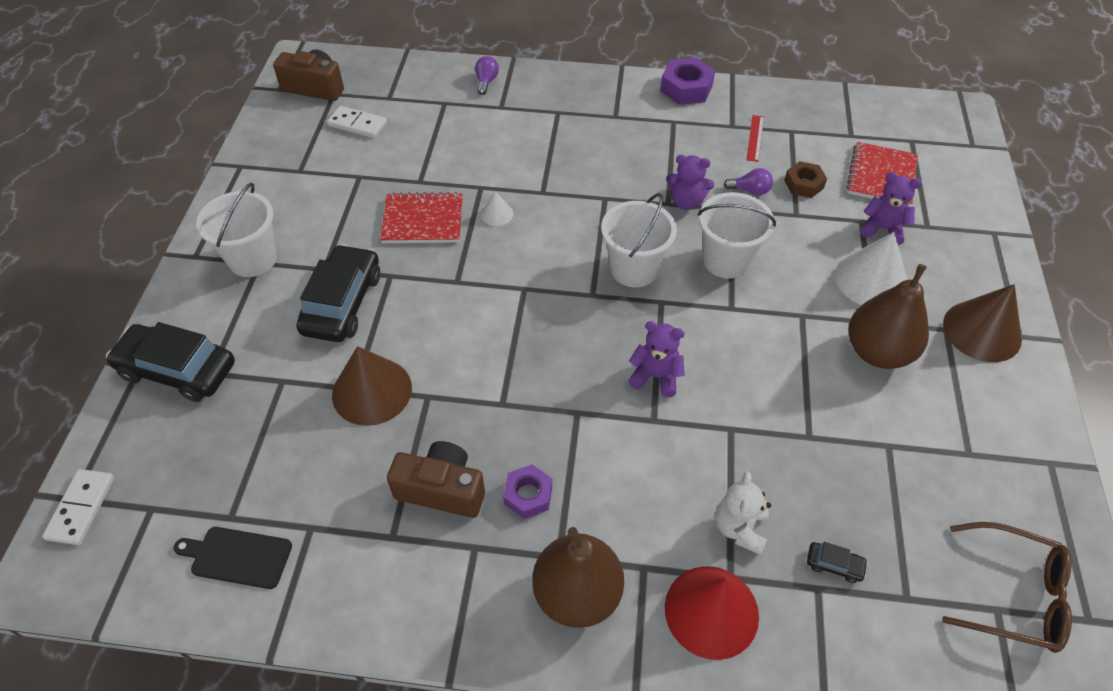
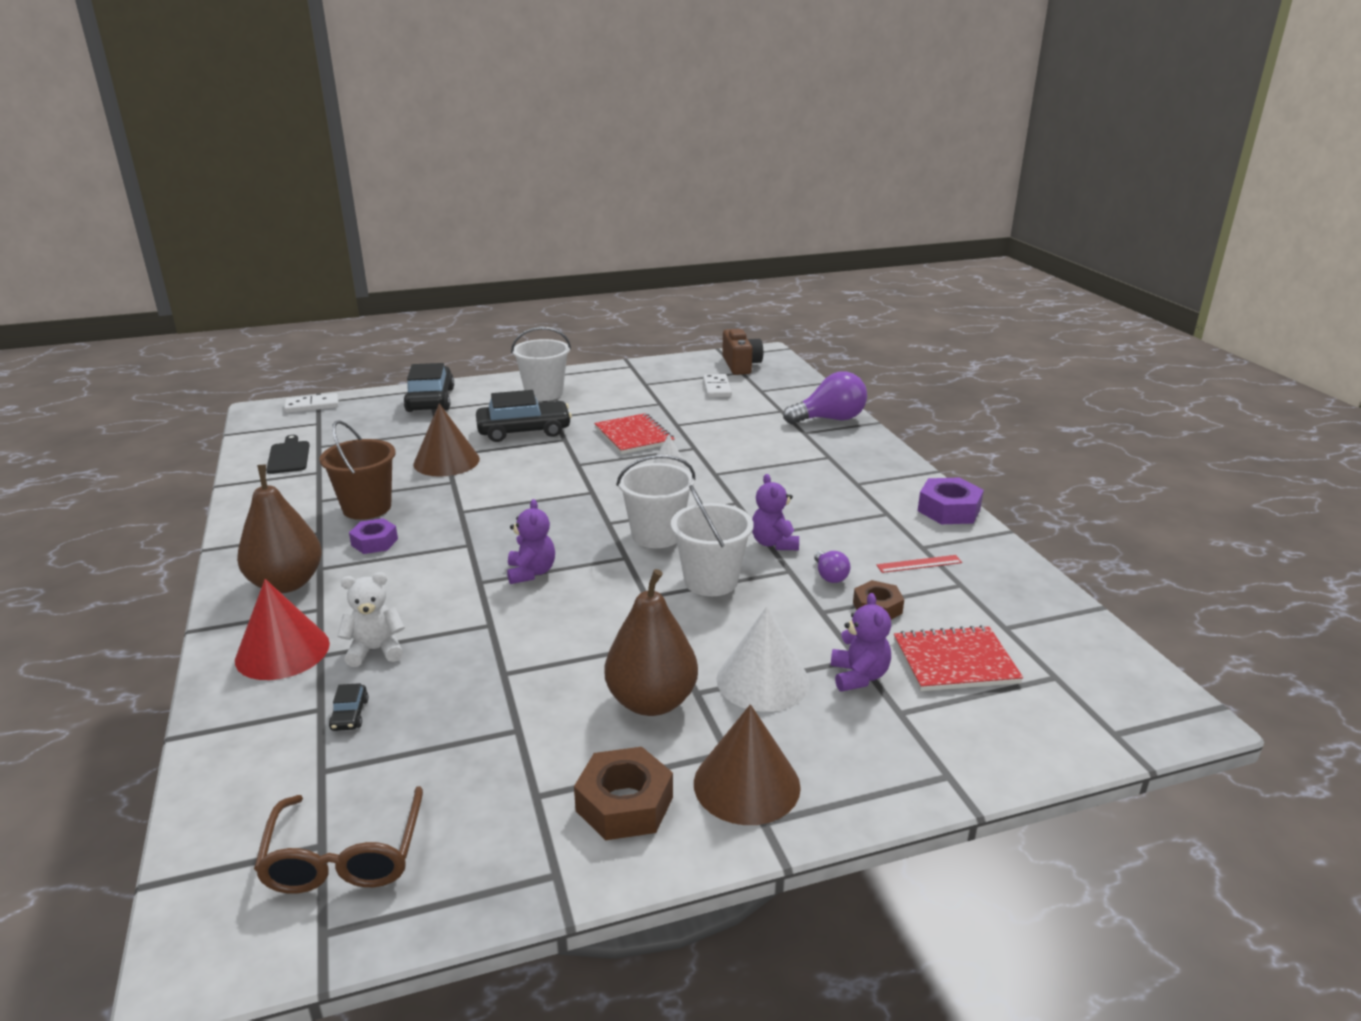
camera: 65 degrees right, 25 degrees down
brown camera [387,441,485,518] -> brown bucket [320,420,396,520]
purple light bulb [475,56,499,95] -> purple light bulb [783,371,867,424], size x2.04
none -> brown nut [574,747,673,840]

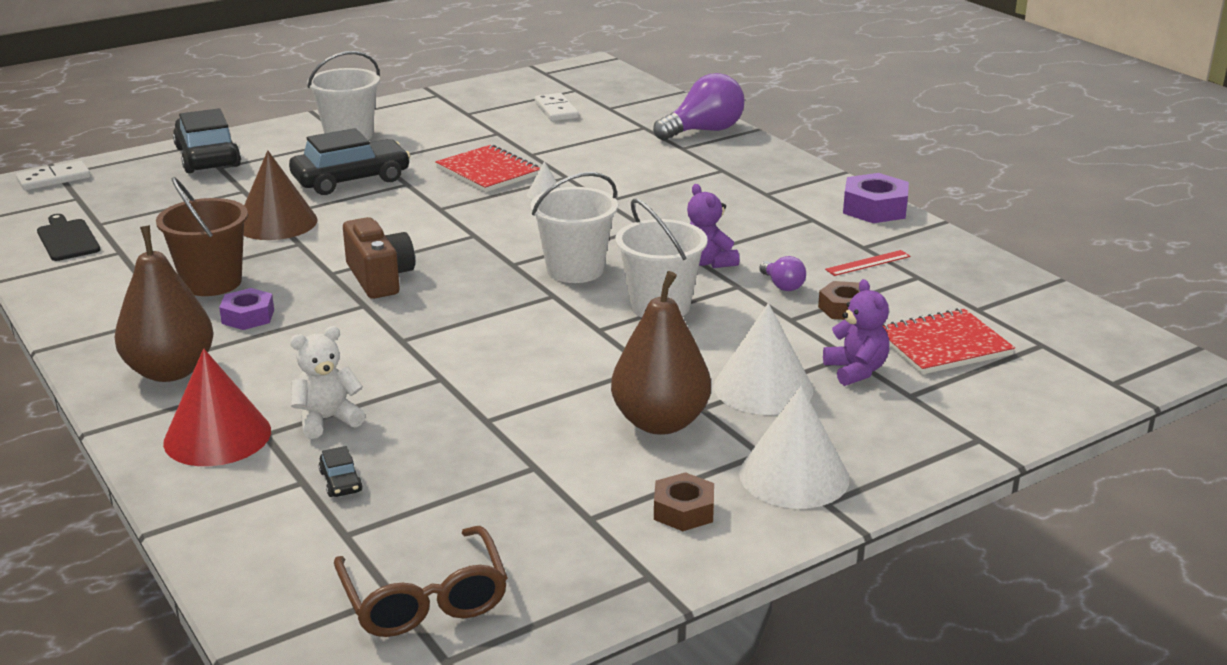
camera: 15 degrees left, 0 degrees up
purple teddy bear [507,499,555,584] -> none
brown nut [574,747,673,840] -> brown nut [654,472,714,531], size x0.66
brown cone [694,704,801,825] -> white cone [739,386,849,509]
brown camera [722,329,763,375] -> brown camera moved to [343,217,415,299]

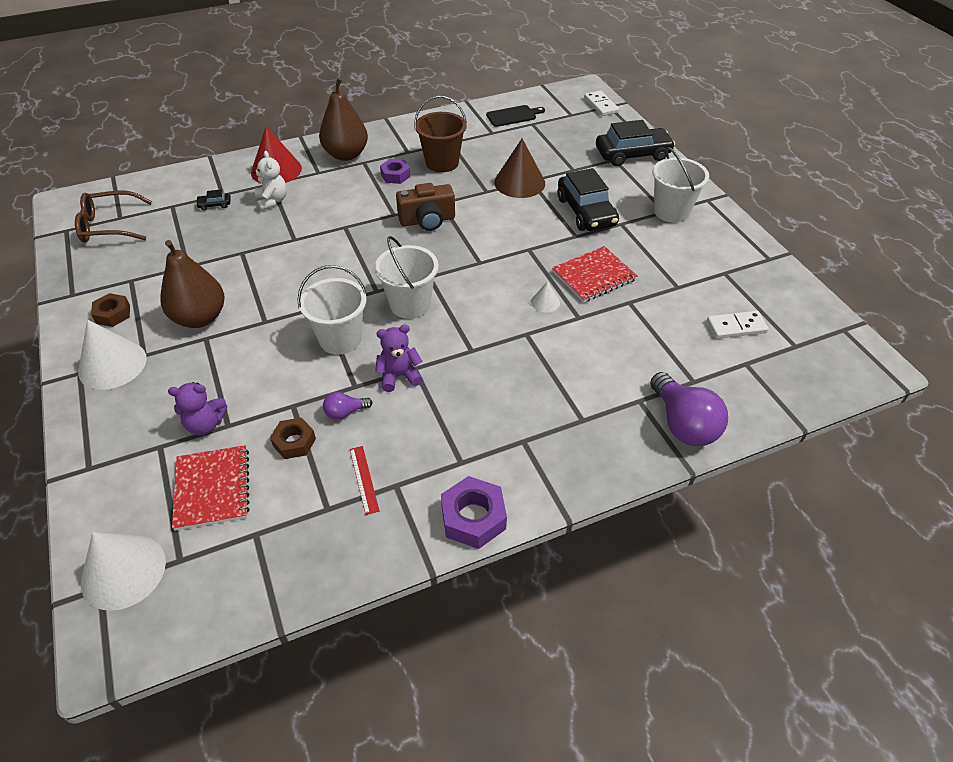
camera: 100 degrees right, 20 degrees up
white cone [714,303,813,415] -> white cone moved to [81,532,166,611]

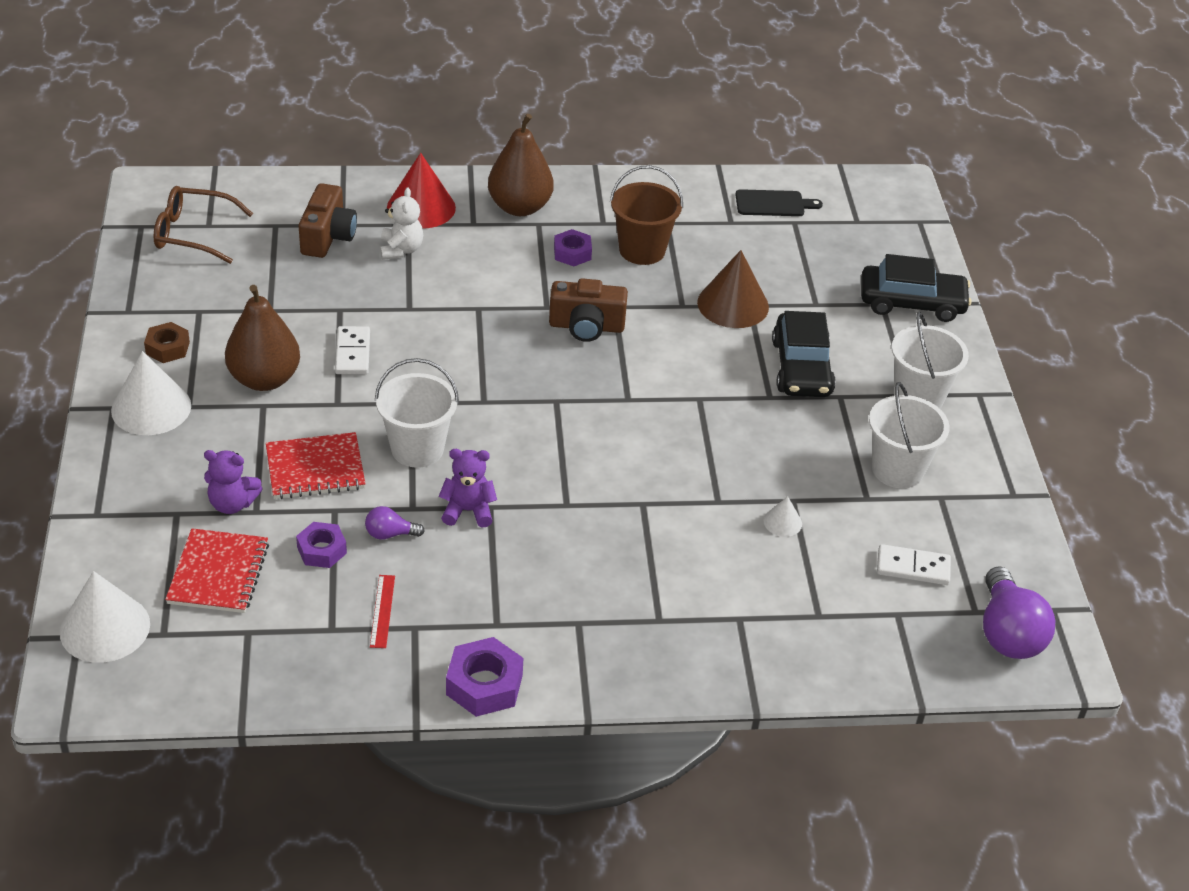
camera: 15 degrees right, 5 degrees down
black car [196,189,231,210] -> brown camera [299,183,357,258]
brown nut [270,418,316,459] -> purple nut [296,522,347,568]
white bucket [375,236,439,319] -> white bucket moved to [869,382,950,488]
white cone [531,281,560,313] -> white cone moved to [764,496,802,537]
red notebook [552,246,638,302] -> red notebook moved to [266,432,366,499]
white domino [584,90,619,116] -> white domino moved to [335,326,370,374]
purple light bulb [650,372,728,446] -> purple light bulb moved to [983,566,1055,659]

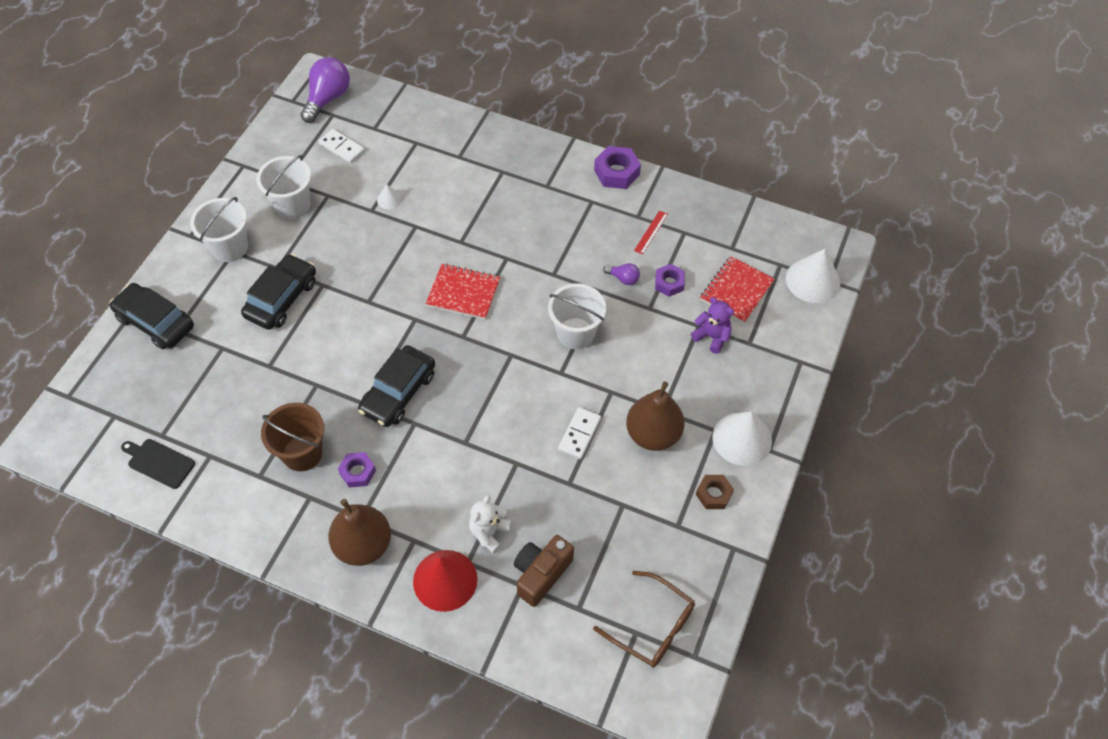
camera: 150 degrees left, 15 degrees up
red notebook [266,432,366,499] -> red notebook moved to [426,264,500,320]
purple teddy bear [439,449,497,528] -> none
brown camera [549,278,628,342] -> black car [358,345,435,427]
brown cone [697,250,769,328] -> none

